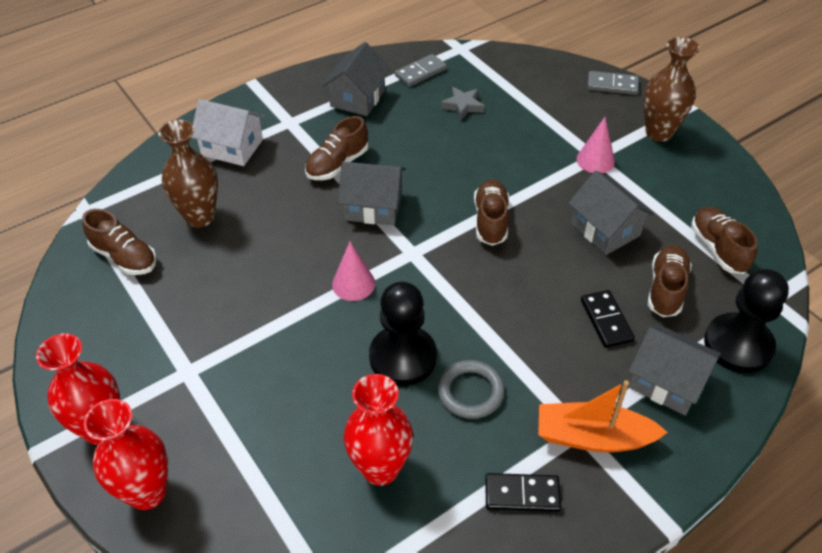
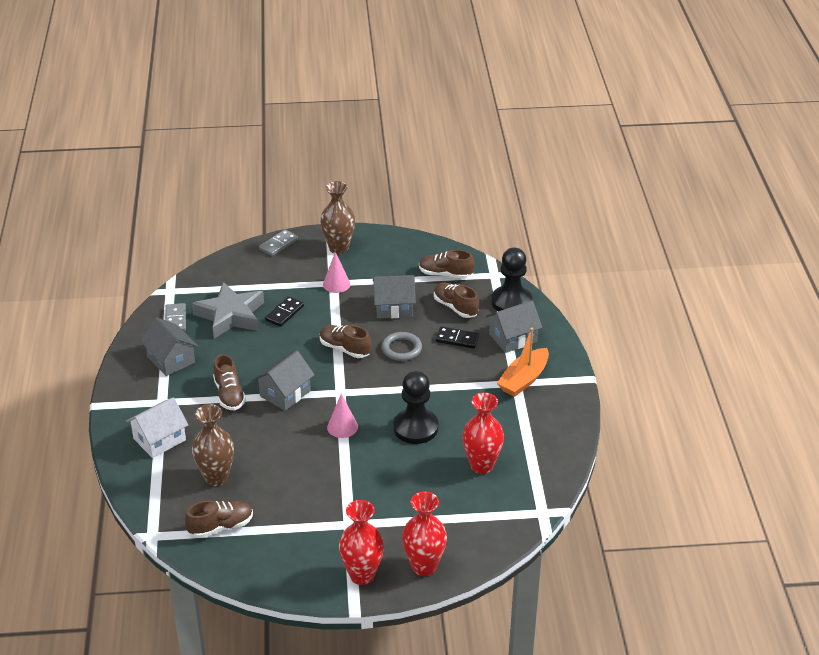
camera: 60 degrees left, 10 degrees down
grey ring [438,360,505,419] -> grey ring moved to [382,332,422,361]
grey star [441,87,484,121] -> grey star [192,282,264,339], size x2.11
black domino [485,473,562,512] -> black domino moved to [265,296,304,327]

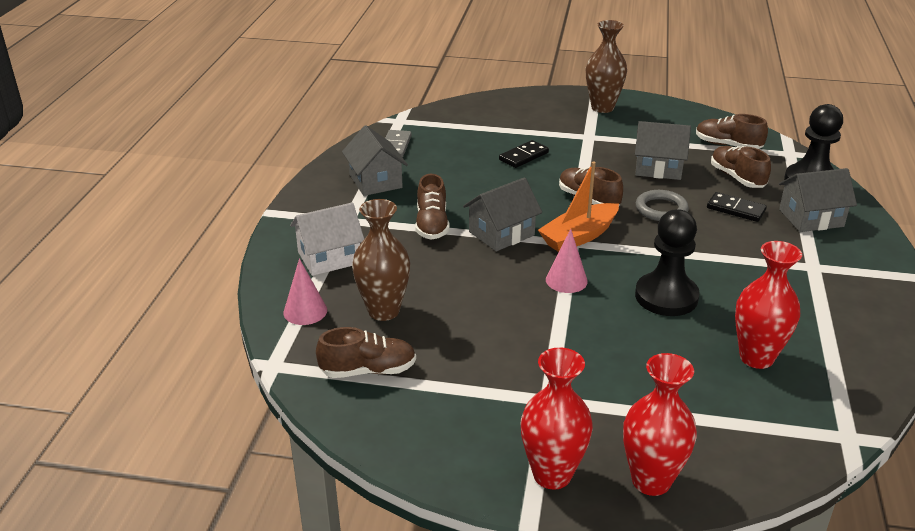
camera: 15 degrees right, 5 degrees down
grey star [192,282,264,339] -> none
grey domino [259,230,298,256] -> none
pink cone [323,252,350,293] -> pink cone moved to [283,258,327,325]
orange boat [497,328,549,397] -> orange boat moved to [538,161,619,252]

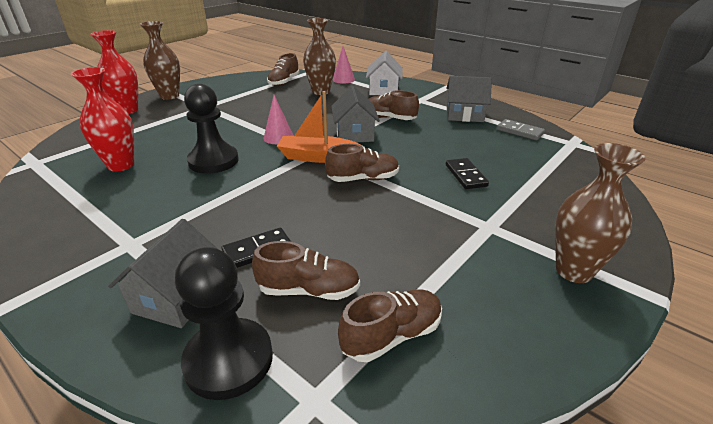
camera: 120 degrees right, 0 degrees up
red vase [521,347,593,490] -> brown vase [140,21,180,100]
orange boat [538,161,619,252] -> orange boat turned 75 degrees counterclockwise [277,91,363,163]
grey house [635,121,691,180] -> none
grey ring [636,190,689,221] -> none

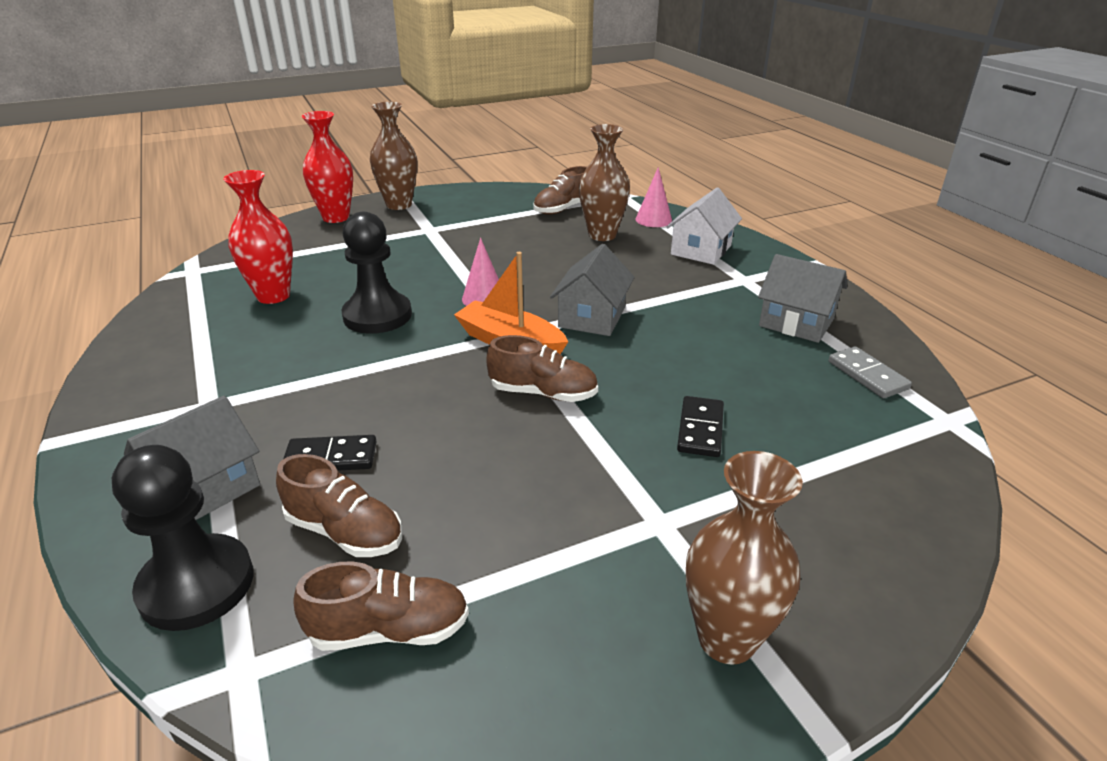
camera: 25 degrees right, 0 degrees up
brown shoe [368,90,419,120] -> none

